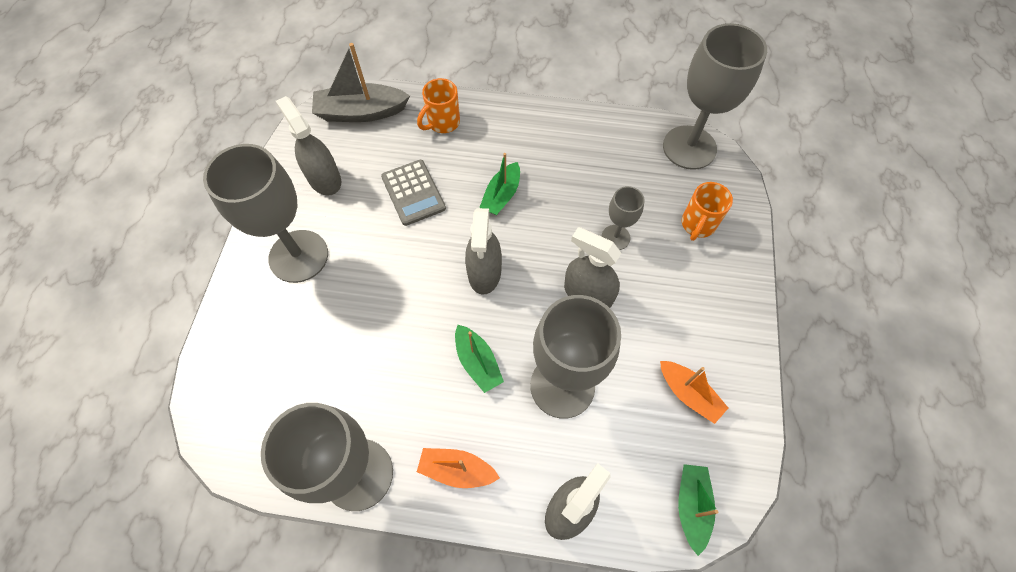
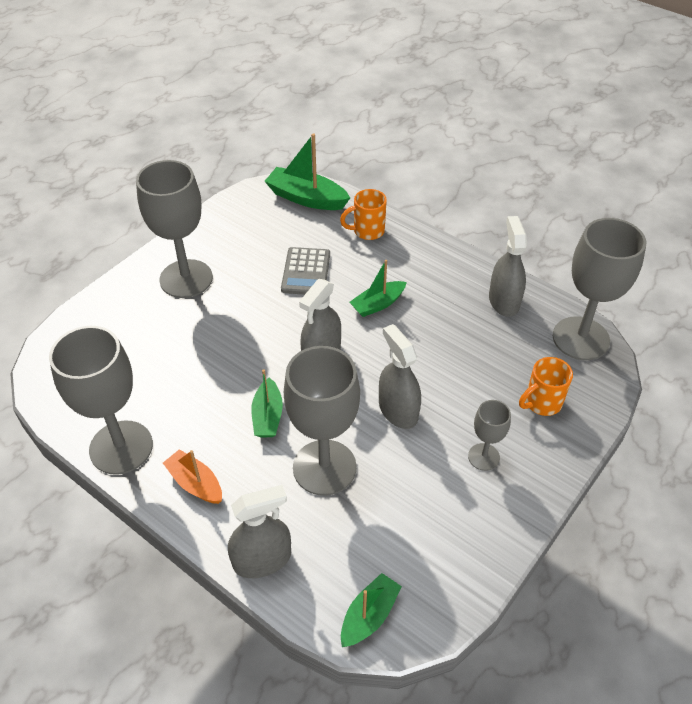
camera: 30 degrees right, 15 degrees down
grey spray bottle [276,96,341,196] -> grey spray bottle moved to [489,216,527,317]
grey boat [312,43,410,122] -> green boat [264,133,350,210]
grey goblet [601,186,645,250] -> grey goblet moved to [468,400,511,471]
orange boat [660,361,728,424] -> none

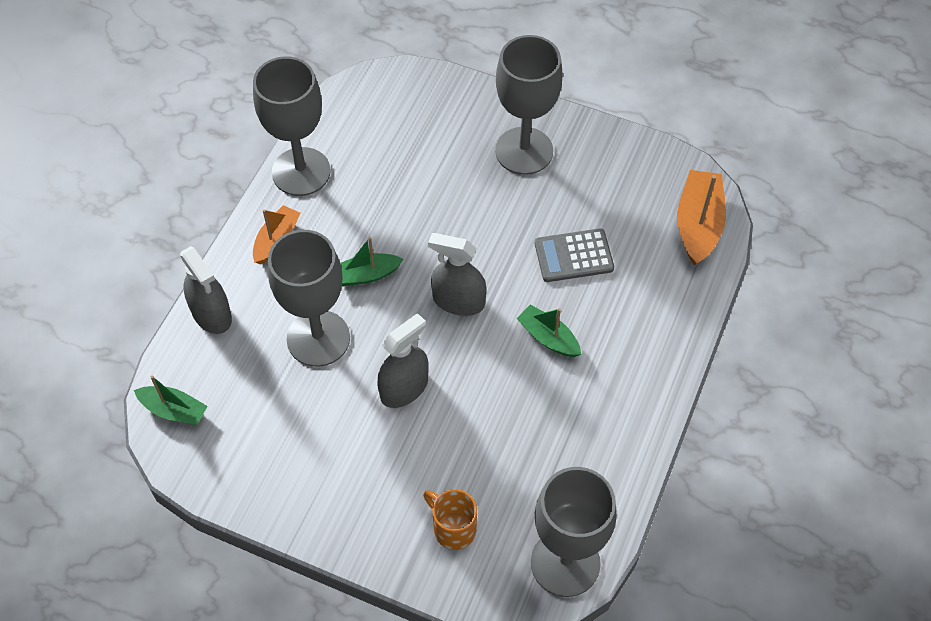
camera: 75 degrees right, 10 degrees up
green boat [264,133,350,210] -> orange boat [677,170,726,266]
orange mug [340,189,387,240] -> none
grey goblet [468,400,511,471] -> none
grey spray bottle [489,216,527,317] -> none

